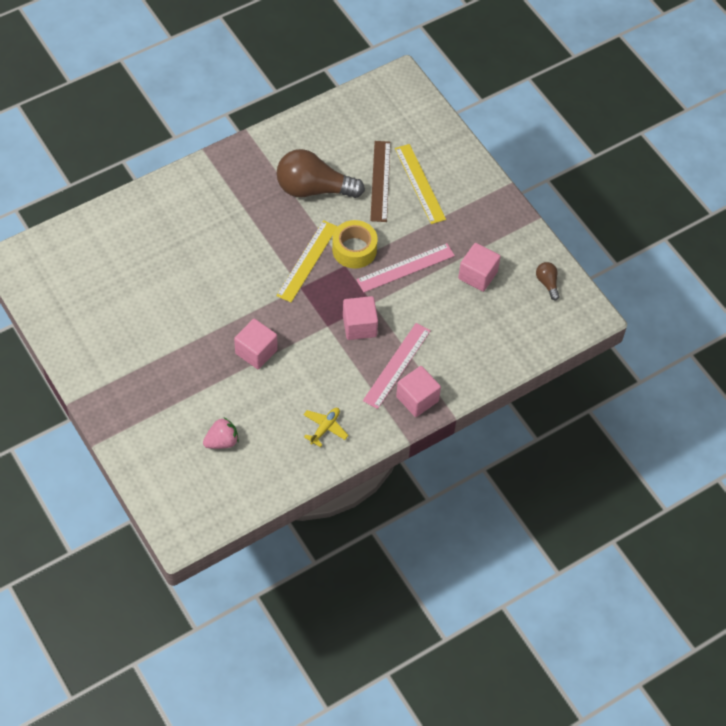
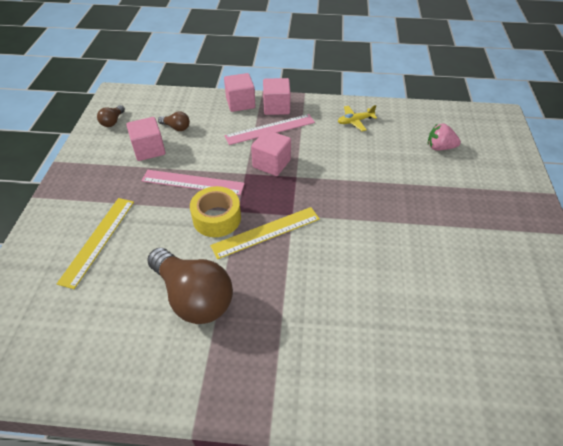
camera: 140 degrees left, 10 degrees down
pink cube [234,319,278,369] -> pink cube moved to [224,73,255,112]
brown ruler [370,141,391,222] -> none
none -> brown light bulb [158,111,190,131]

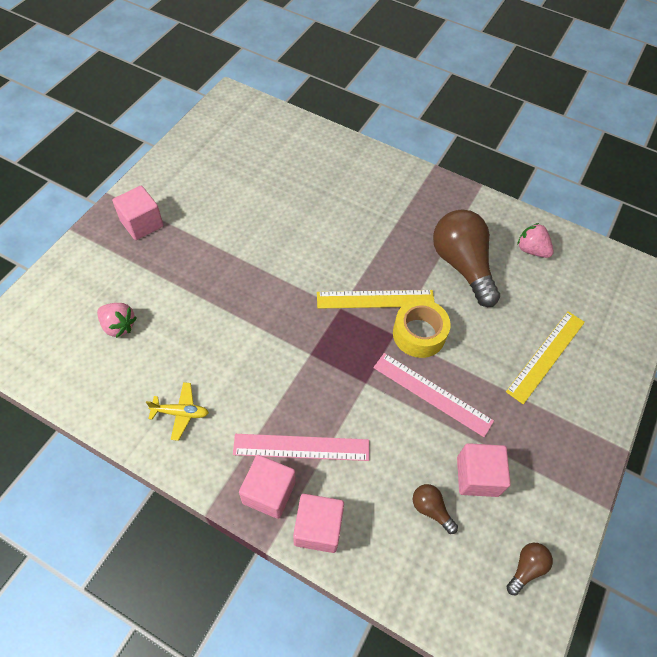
camera: 160 degrees left, 10 degrees up
pink cube [251,130,291,176] -> pink cube moved to [112,186,163,240]
none -> pink strawberry [517,223,554,258]

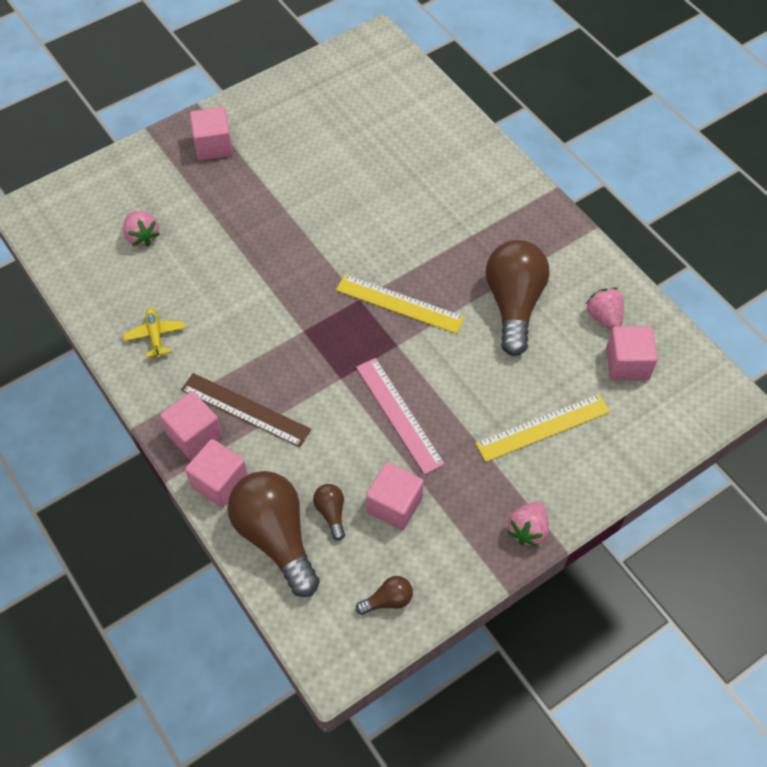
camera: 30 degrees right, 0 degrees up
yellow plane [146,382,209,441] -> yellow plane turned 135 degrees counterclockwise [123,308,186,358]
pink ruler [233,434,369,461] -> brown ruler [181,373,311,447]
yellow tape [393,299,451,358] -> none
none -> brown light bulb [227,471,320,597]
none -> pink strawberry [507,501,549,547]
none -> pink cube [606,326,658,380]

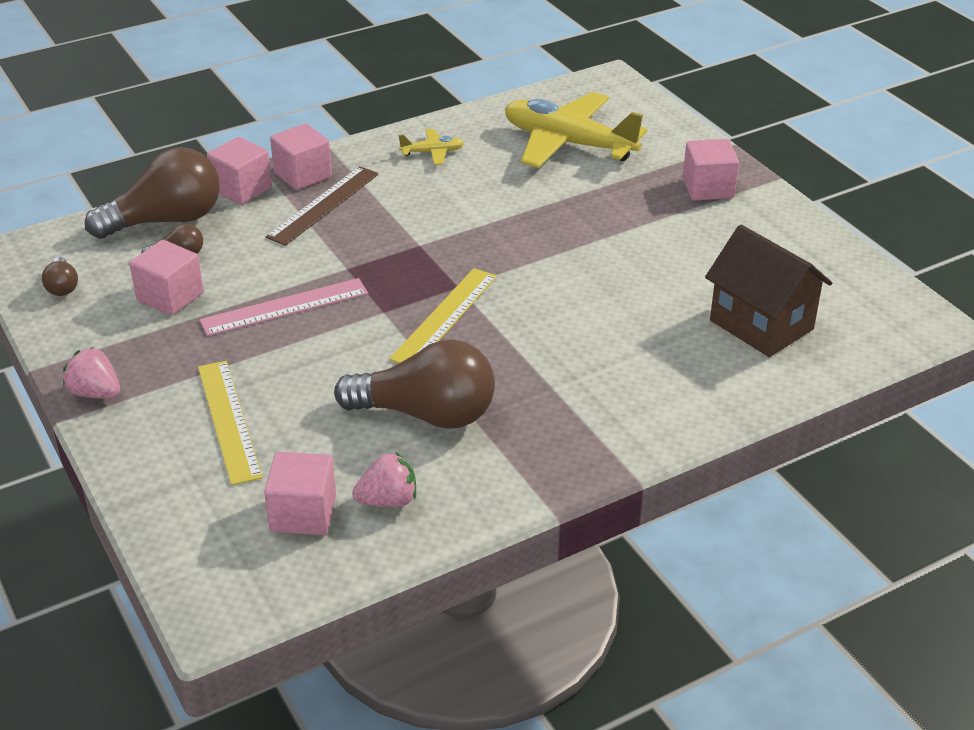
camera: 95 degrees right, 20 degrees down
pink strawberry [123,211,160,247] -> yellow plane [505,92,647,168]
none -> brown house [705,224,832,357]

